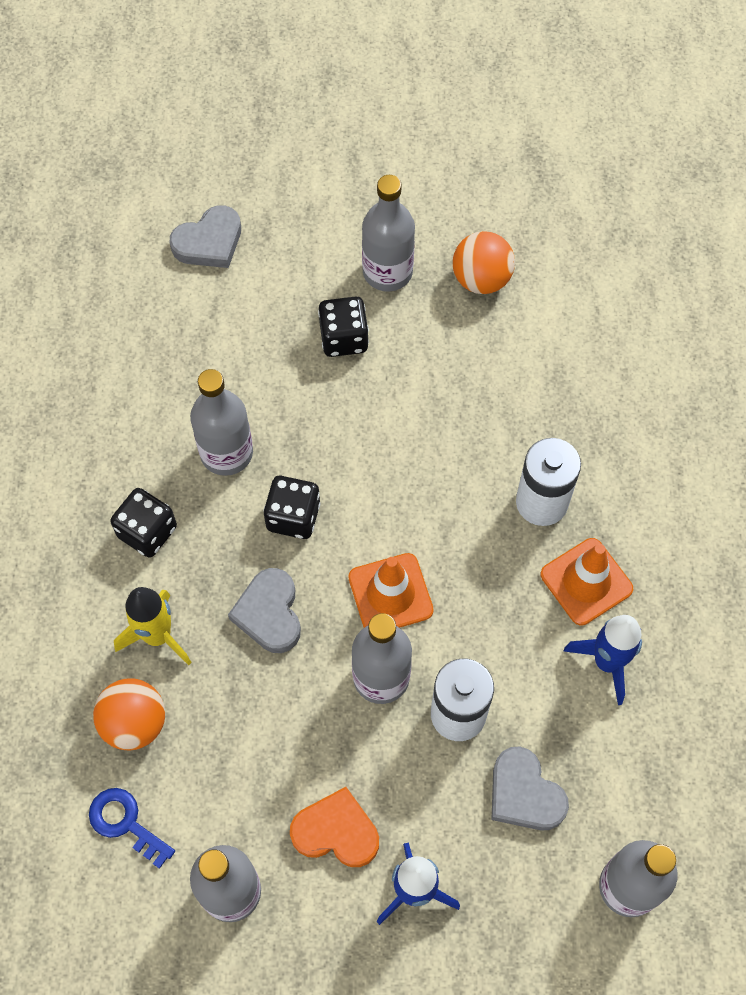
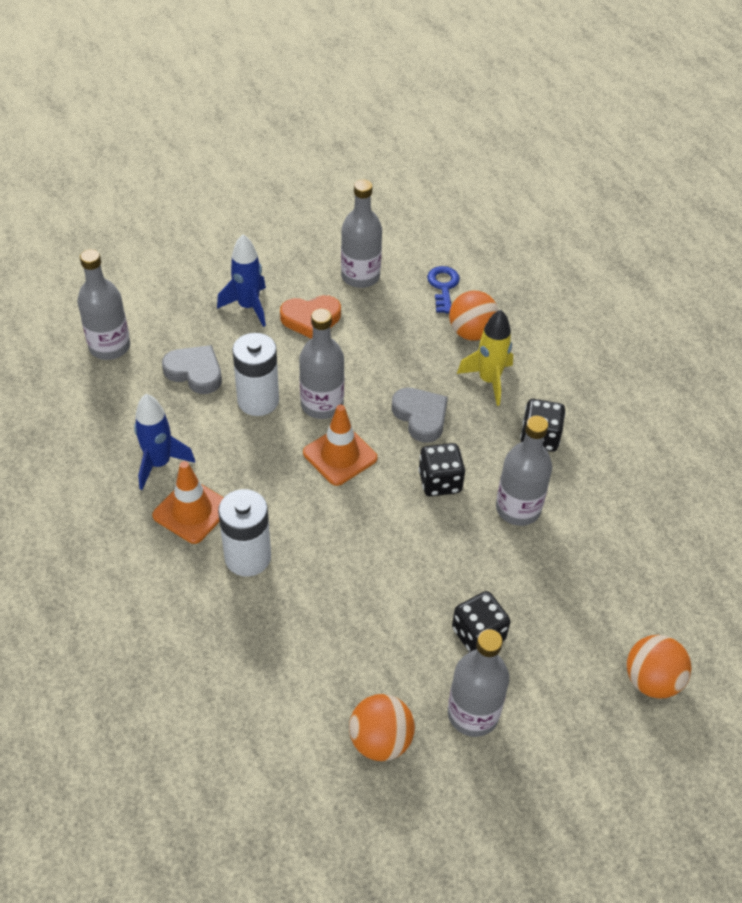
camera: 155 degrees right, 15 degrees down
blue key [89,788,175,869] -> blue key turned 105 degrees counterclockwise [427,266,460,314]
grey heart [170,205,241,268] -> orange ball [627,635,691,699]

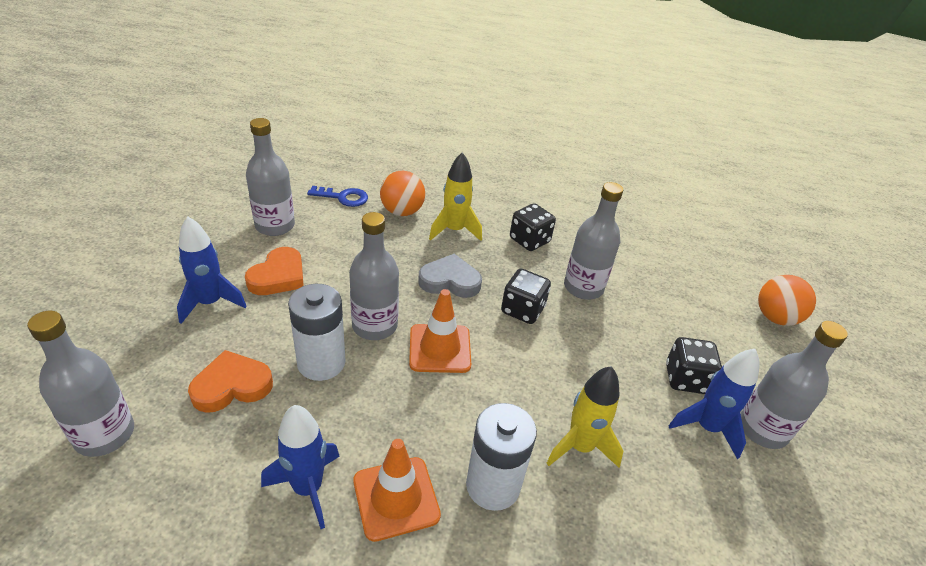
camera: 55 degrees left, 10 degrees down
grey heart [162,345,222,394] -> orange heart [188,350,273,413]
orange ball [349,694,415,761] -> none
blue key [427,266,460,314] -> blue key turned 150 degrees clockwise [307,186,368,207]
none -> yellow rocket [546,366,623,468]
none -> blue rocket [668,349,759,459]

